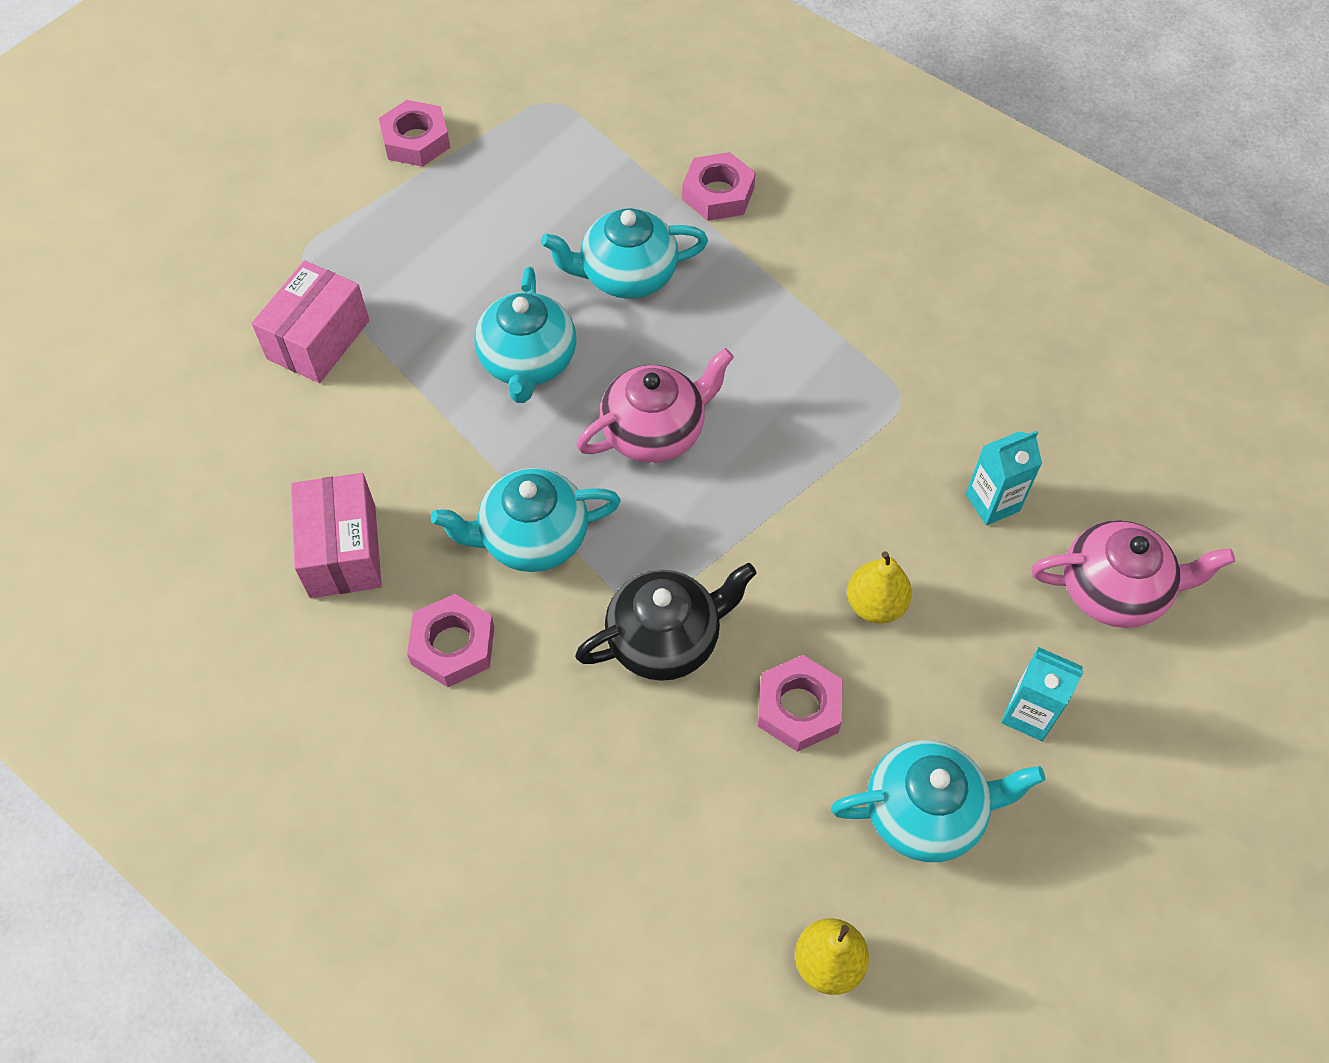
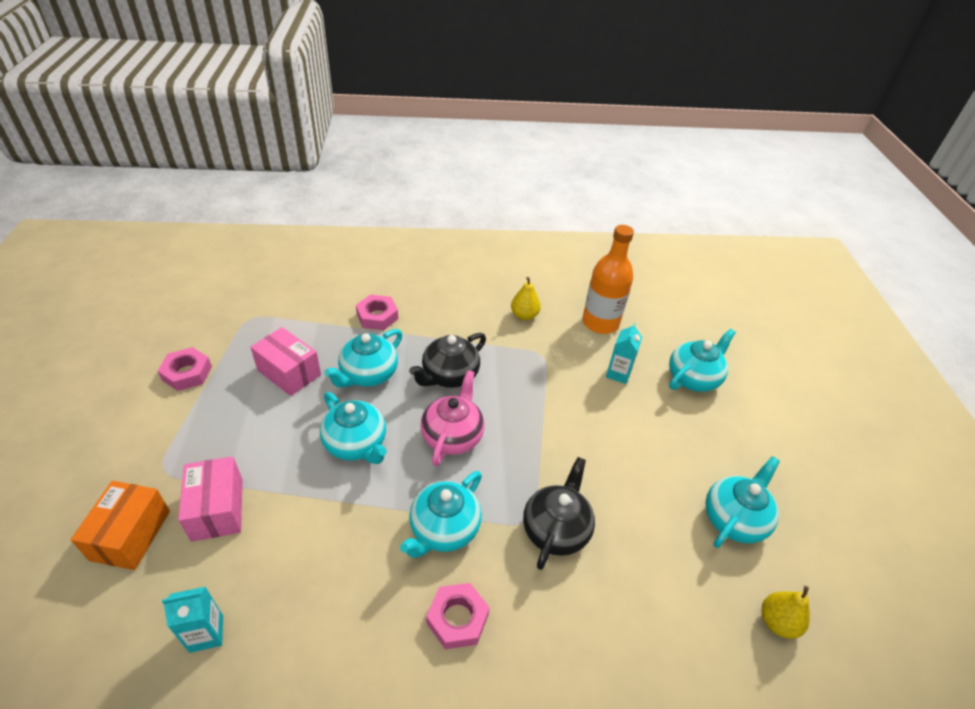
camera: 45 degrees left, 15 degrees down
pink box [291,473,382,598] -> pink box moved to [250,327,321,396]
pink nut [758,655,843,752] -> none
yellow pear [847,551,912,623] -> yellow pear moved to [511,277,541,320]
turquoise carton [1001,647,1084,741] -> turquoise carton moved to [162,587,223,653]
pink teapot [1031,520,1235,628] -> turquoise teapot [669,329,736,392]
none -> orange box [71,481,170,570]
none -> black teapot [409,333,486,388]
none -> orange bottle [582,225,634,334]

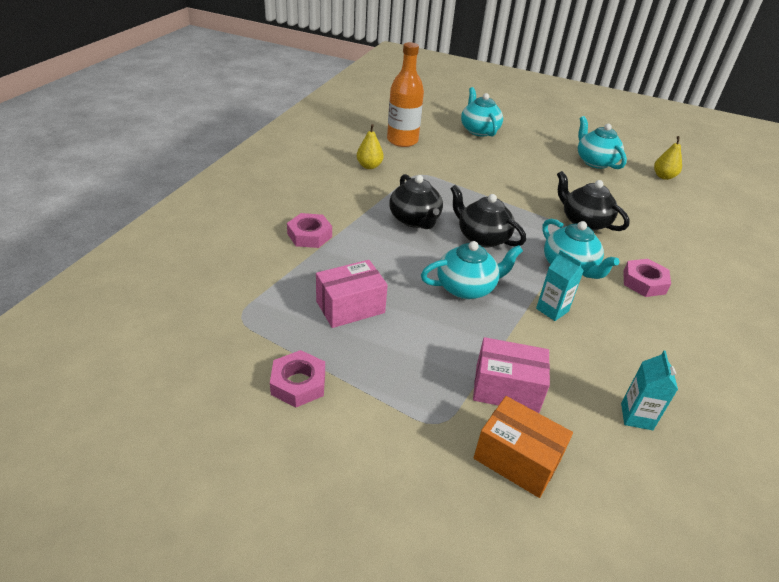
camera: 65 degrees left, 5 degrees down
turquoise teapot [324,329,402,388] -> none
pink teapot [421,370,485,466] -> black teapot [450,185,526,248]
turquoise carton [606,323,642,384] -> turquoise carton moved to [536,250,583,321]

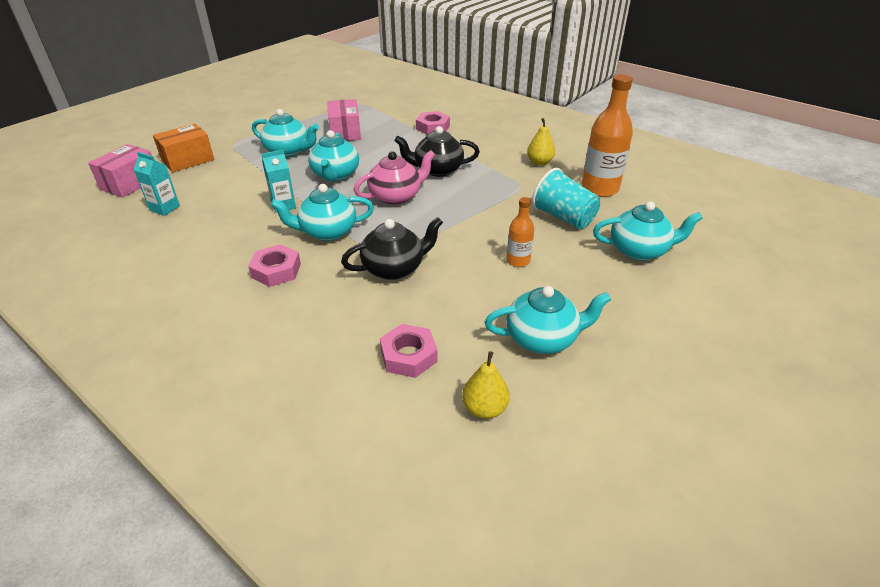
camera: 110 degrees right, 0 degrees up
pink nut [270,350,325,407] -> pink nut moved to [380,324,437,378]
black teapot [450,185,526,248] -> pink teapot [354,150,435,205]
pink box [473,337,550,413] -> pink box moved to [88,144,152,198]
none -> turquoise teapot [252,109,319,157]
none -> orange bottle [506,197,534,267]
none -> turquoise cup [532,168,600,229]

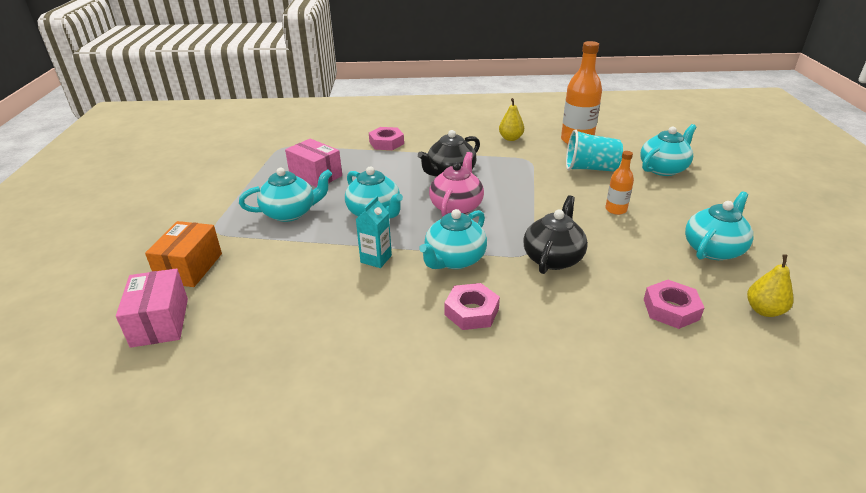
camera: 40 degrees left, 5 degrees down
turquoise carton [134,152,180,216] -> none

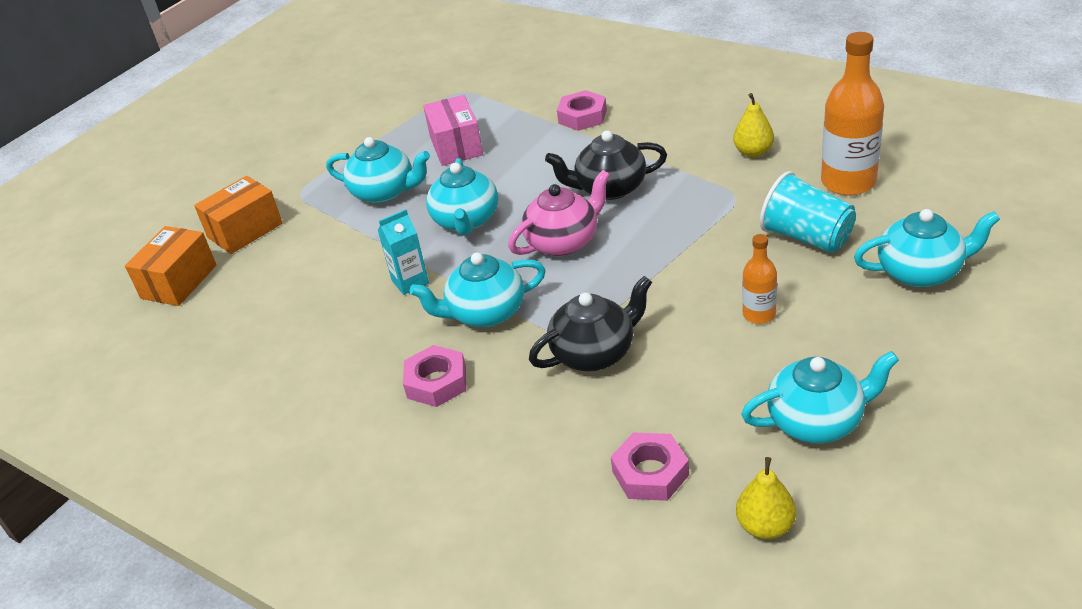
camera: 40 degrees right, 5 degrees up
pink box [116,268,188,348] -> orange box [125,226,216,306]

